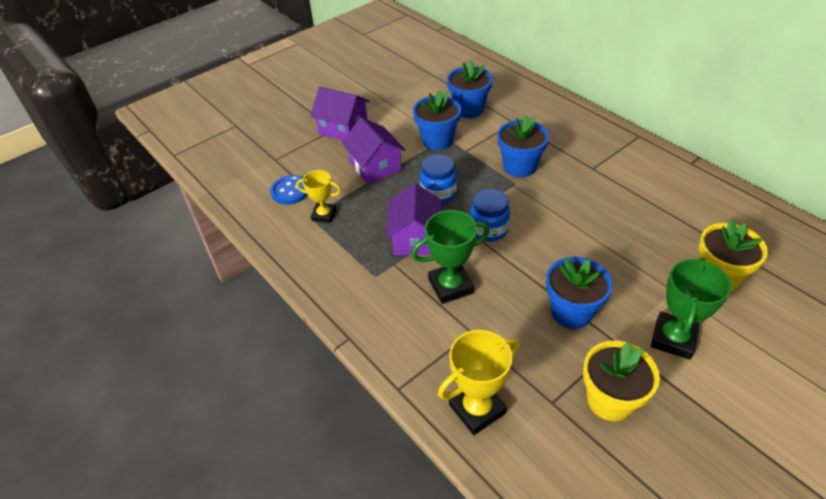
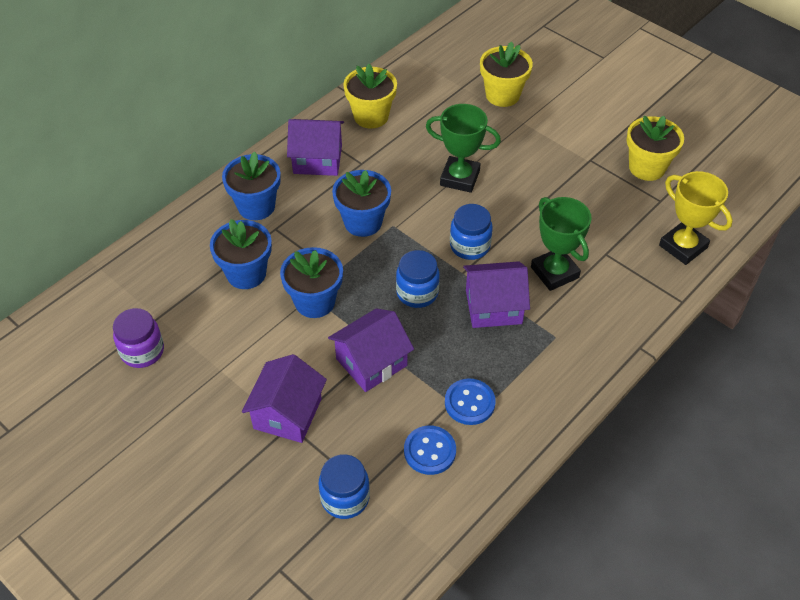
camera: 100 degrees left, 5 degrees up
yellow trophy [296,170,341,223] -> blue button [445,378,496,425]
blue flower pot [546,257,613,329] -> blue flower pot moved to [222,152,281,220]
green trophy [651,258,731,360] -> green trophy moved to [426,104,501,193]
none -> purple jar [113,308,164,368]
none -> purple house [287,119,344,176]
none -> blue jar [319,454,370,519]
none -> yellow flower pot [343,64,397,129]

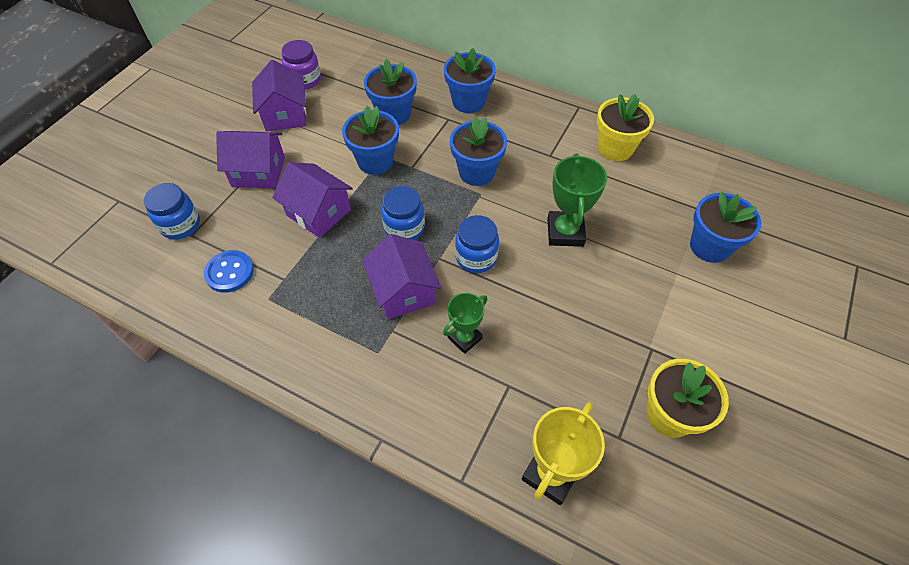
camera: 75 degrees right, 5 degrees up
purple house [287,119,344,176] -> purple house moved to [252,60,307,132]
blue button [445,378,496,425] -> none
yellow flower pot [480,42,533,107] -> blue flower pot [690,191,761,263]
green trophy [531,197,592,291] -> green trophy [443,293,488,354], size x0.64

